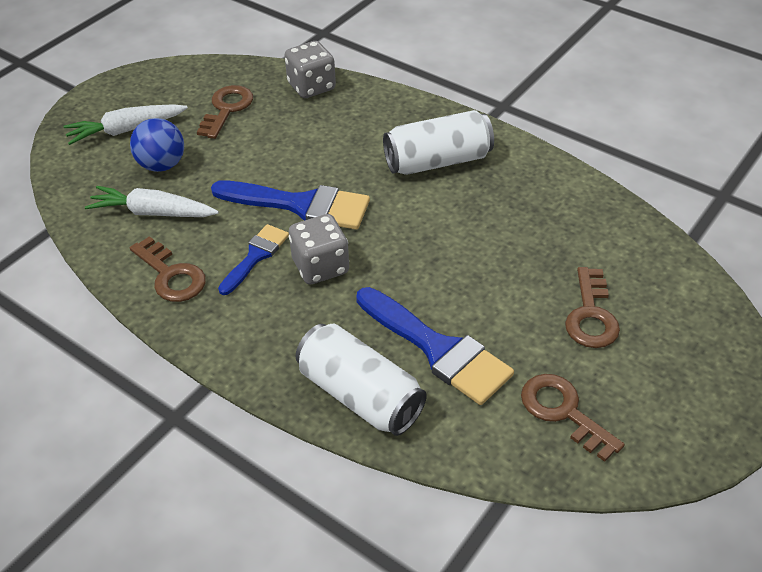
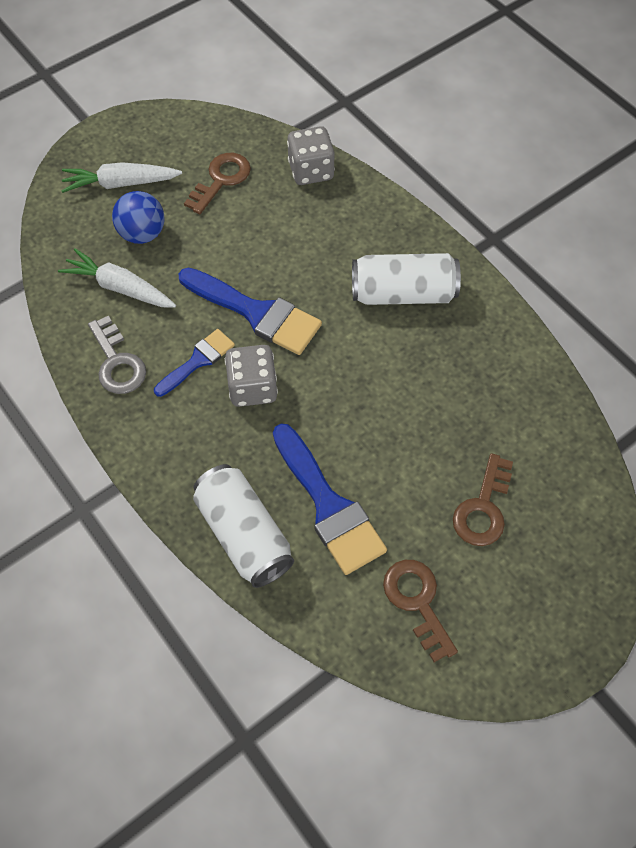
camera: 15 degrees right, 15 degrees up
brown key [130,236,206,302] -> grey key [88,316,146,394]

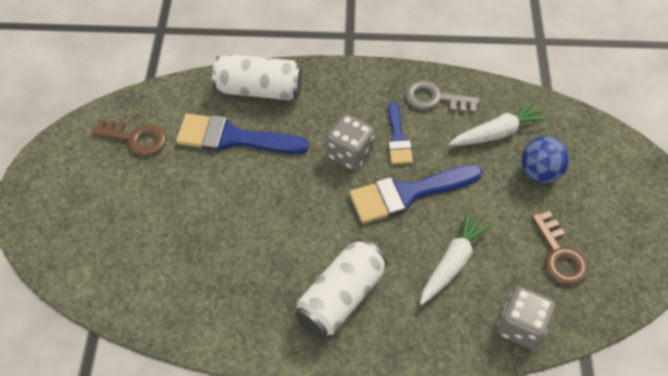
camera: 130 degrees right, 5 degrees down
white carrot [61,162,182,193] -> white carrot moved to [420,209,494,305]
brown key [453,453,513,546] -> none

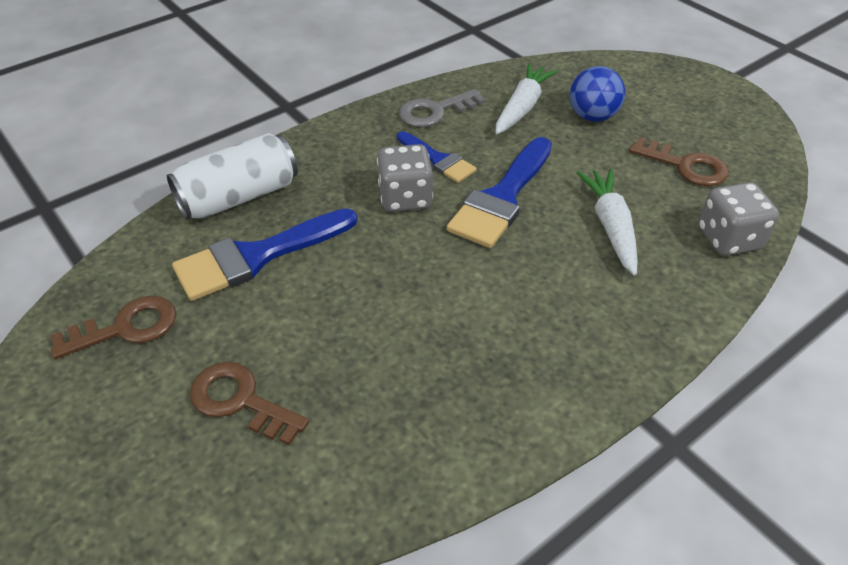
camera: 40 degrees left, 10 degrees down
white can [295,239,388,338] -> none
none -> brown key [190,362,309,445]

